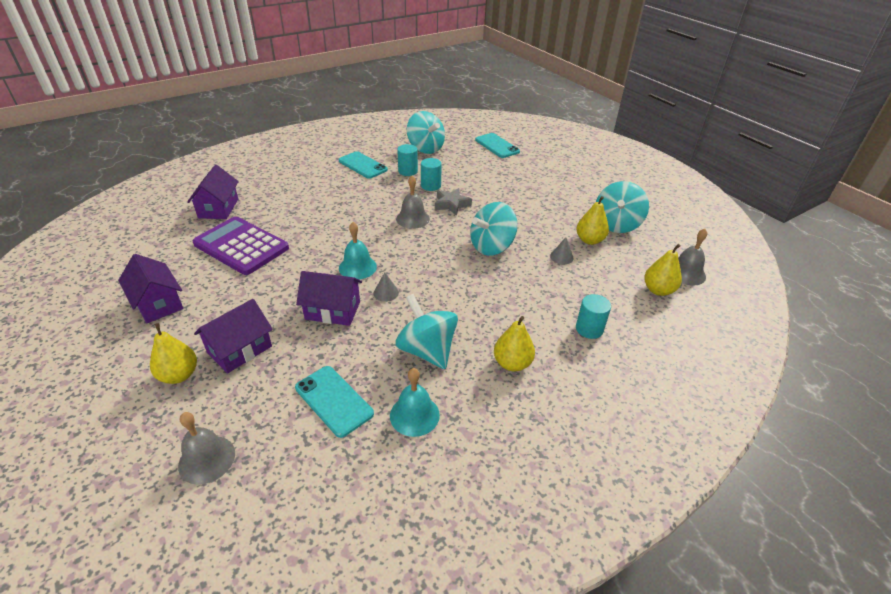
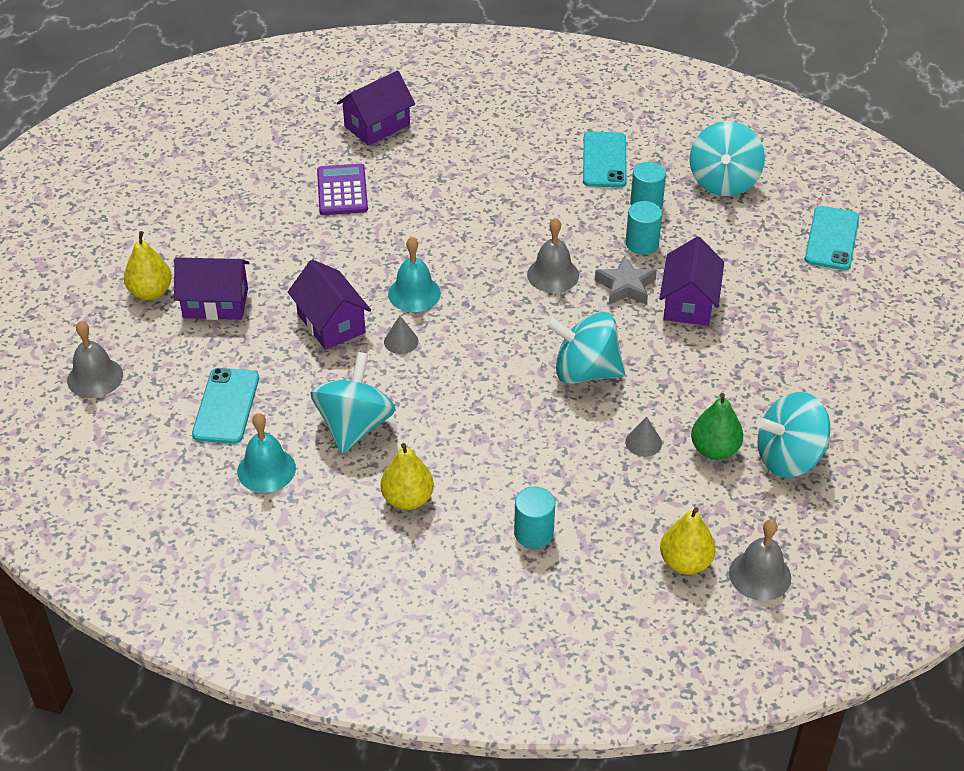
camera: 50 degrees right, 5 degrees up
purple house [118,254,183,323] -> purple house moved to [659,237,724,326]
purple calculator [192,216,289,275] -> purple calculator [317,164,368,215], size x0.63
yellow pear [576,196,609,245] -> green pear [691,393,743,460]

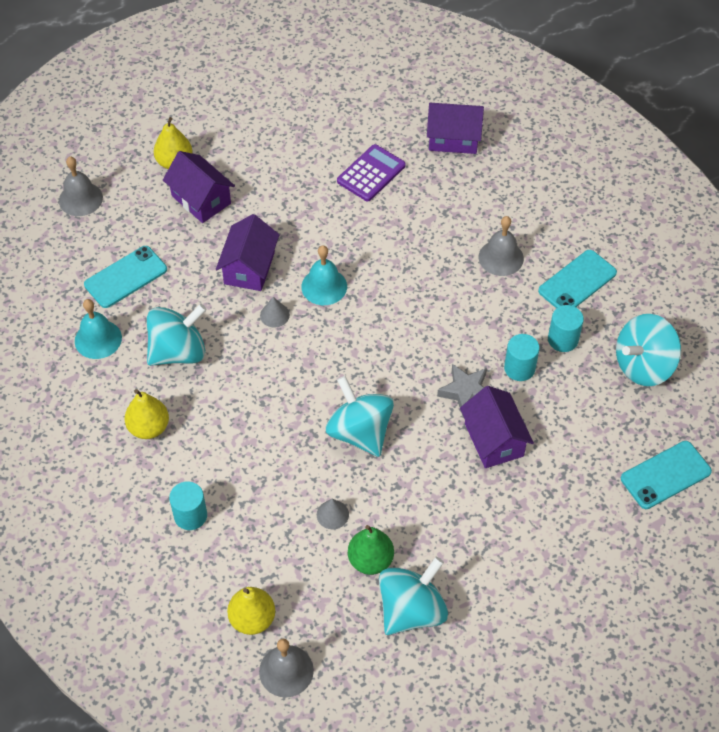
camera: 45 degrees right, 10 degrees up
grey bell [527,218,579,293] -> grey bell moved to [479,216,524,276]
purple house [659,237,724,326] -> purple house turned 75 degrees counterclockwise [460,386,534,468]
turquoise spinning top [756,392,830,478] -> turquoise spinning top turned 105 degrees clockwise [379,557,448,635]

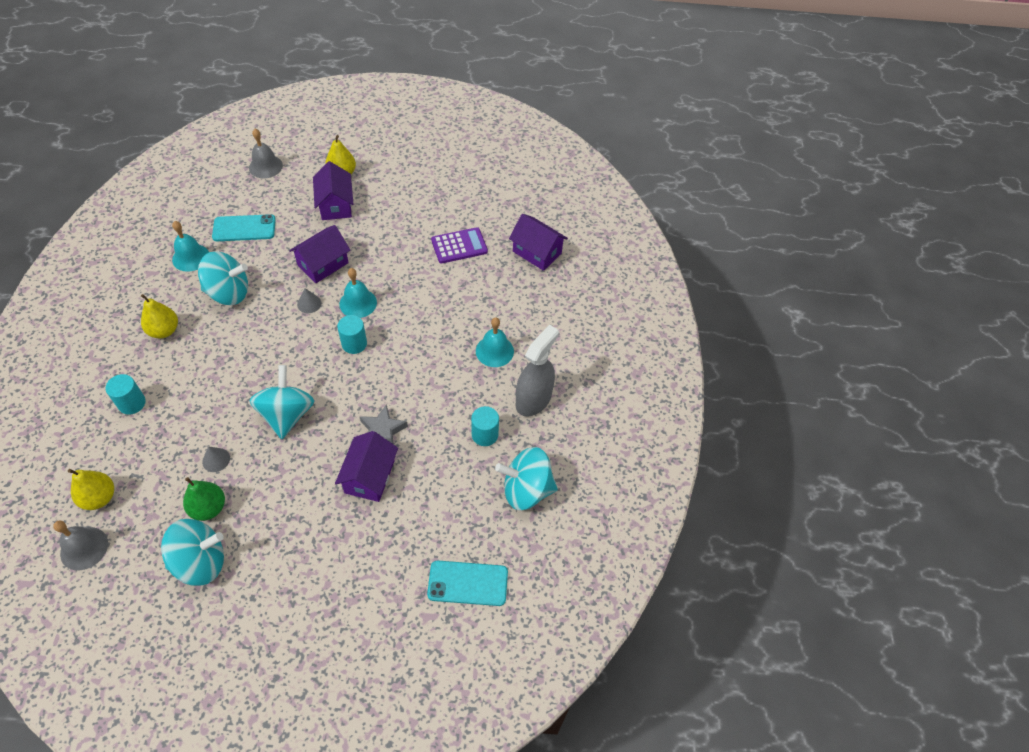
camera: 30 degrees right, 0 degrees up
grey bell [479,216,524,276] -> turquoise bell [476,317,514,367]
turquoise cylinder [504,334,540,381] -> turquoise cylinder moved to [337,315,367,354]
turquoise phone [538,250,617,308] -> grey spray bottle [516,325,559,417]

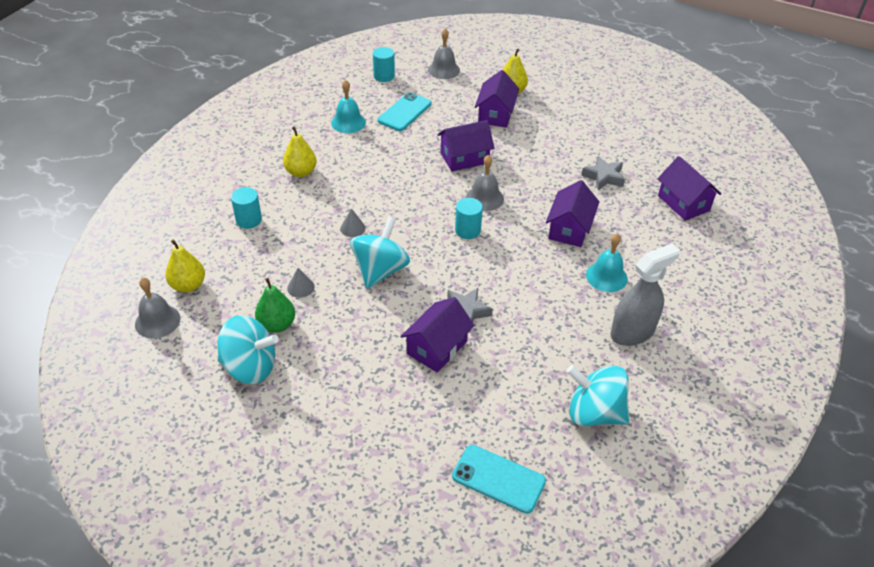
camera: 25 degrees right, 10 degrees down
turquoise spinning top [198,251,248,305] -> none
turquoise phone [212,214,276,241] -> turquoise phone turned 75 degrees counterclockwise [378,92,432,131]
grey cone [297,288,321,313] -> grey cone moved to [340,208,366,237]
turquoise bell [339,268,377,318] -> grey bell [466,155,504,211]
purple calculator [431,227,488,264] -> grey star [581,156,625,190]
turquoise cylinder [471,406,499,446] -> turquoise cylinder moved to [373,47,395,82]
none -> purple house [546,180,599,247]

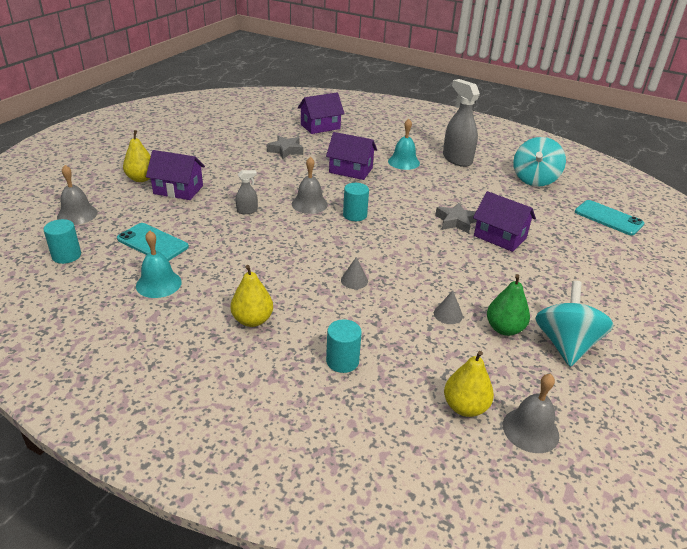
camera: 90 degrees left, 10 degrees down
turquoise spinning top [350,216,410,289] -> none
purple house [437,120,495,172] -> grey spray bottle [236,170,258,214]
turquoise phone [452,445,546,514] -> turquoise phone turned 75 degrees counterclockwise [575,200,644,236]

